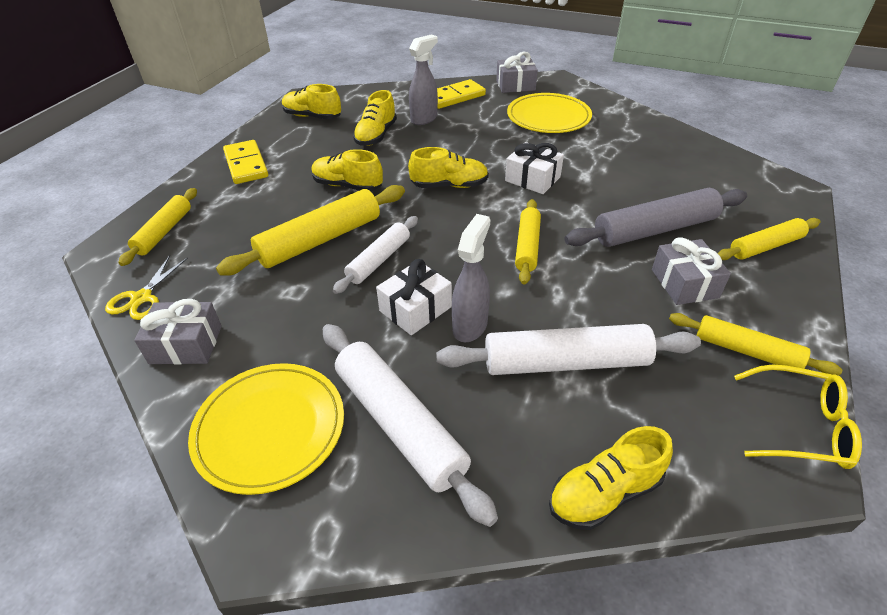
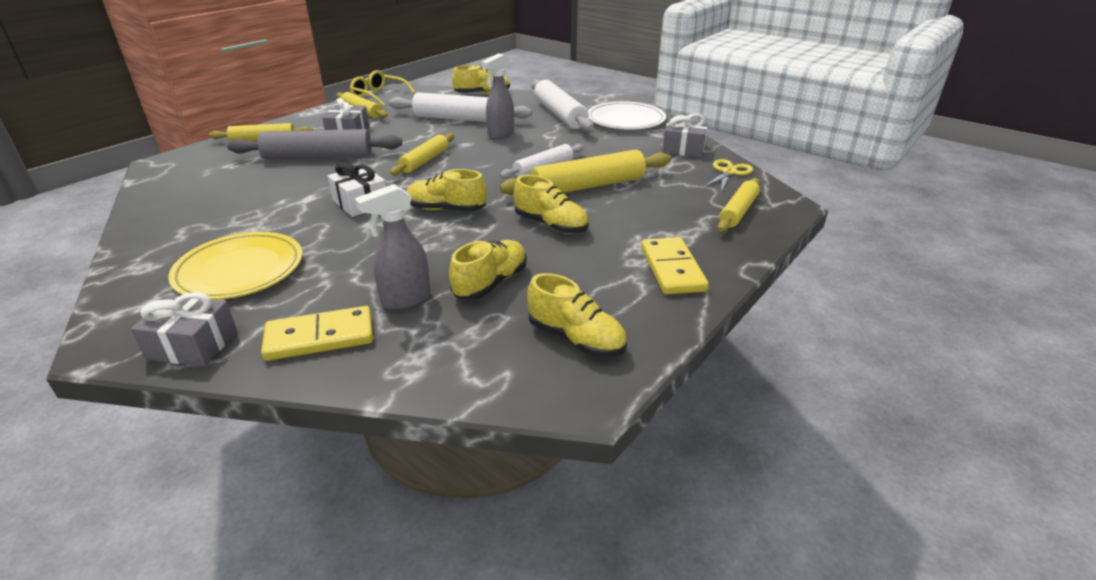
camera: 165 degrees left, 10 degrees down
yellow plate [188,363,344,495] -> white plate [588,101,666,130]
white gift [376,259,452,335] -> none

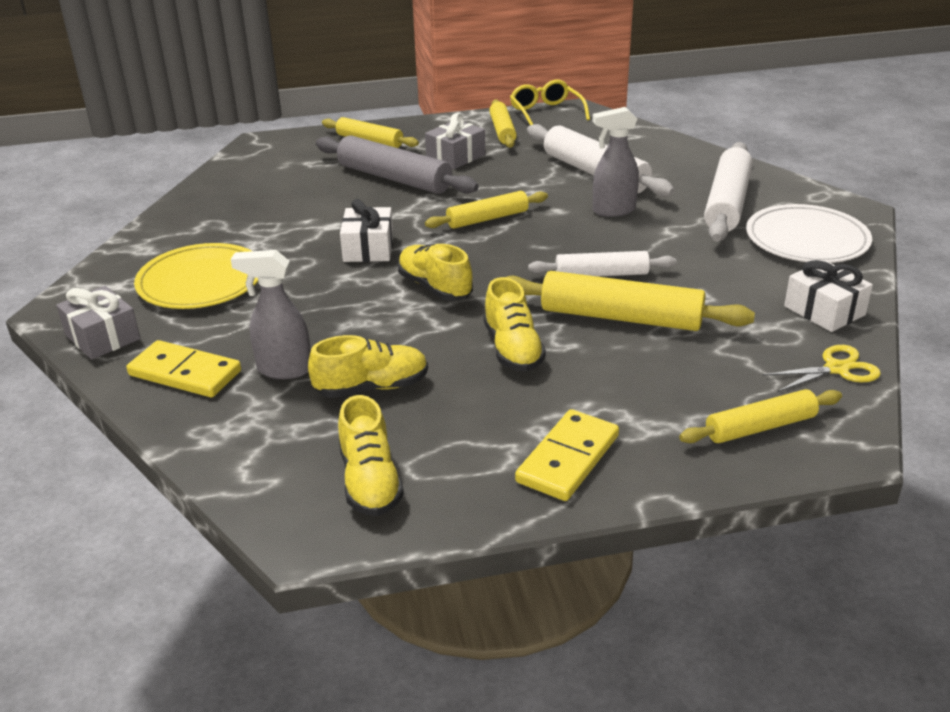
camera: 40 degrees right, 0 degrees up
yellow shoe [452,65,510,94] -> none
grey gift [662,113,708,157] -> white gift [784,260,873,332]

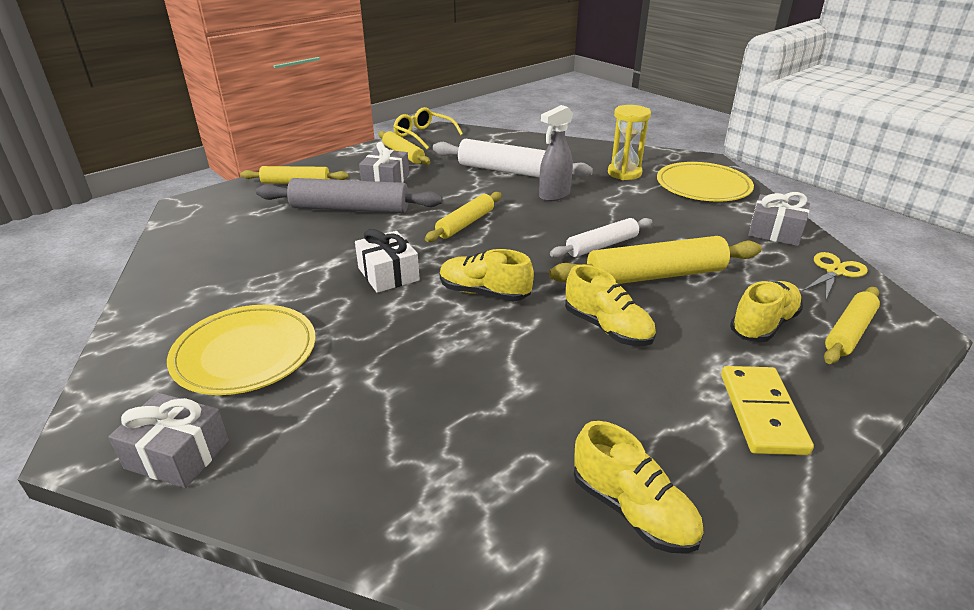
camera: 30 degrees left, 0 degrees up
yellow domino [126,340,241,397] -> none
grey spray bottle [231,250,311,379] -> none
yellow shoe [308,335,428,398] -> yellow shoe moved to [730,281,803,342]
white rolling pin [704,142,753,242] -> yellow hourglass [608,105,651,180]
white plate [746,204,872,263] -> yellow plate [657,162,754,202]
white gift [784,260,873,332] -> grey gift [748,192,810,246]

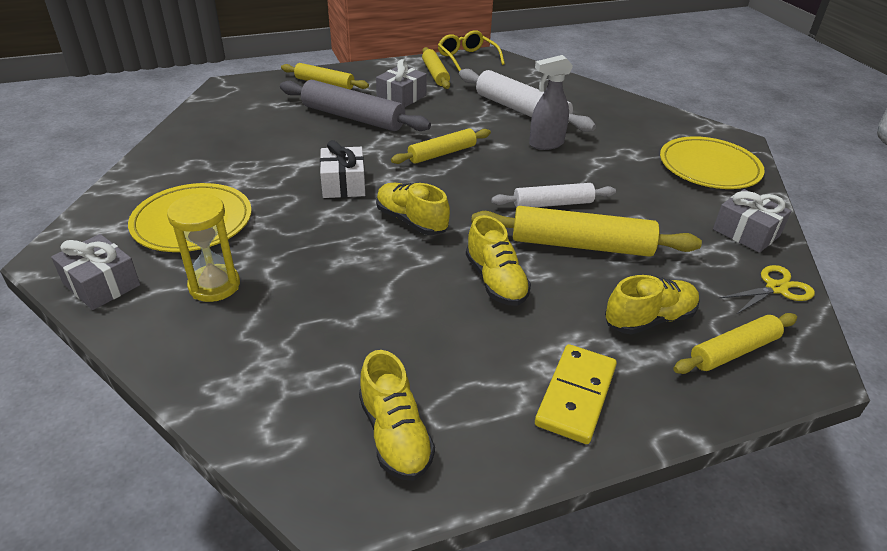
camera: 20 degrees right, 5 degrees up
yellow hourglass [608,105,651,180] -> yellow hourglass moved to [167,194,240,302]

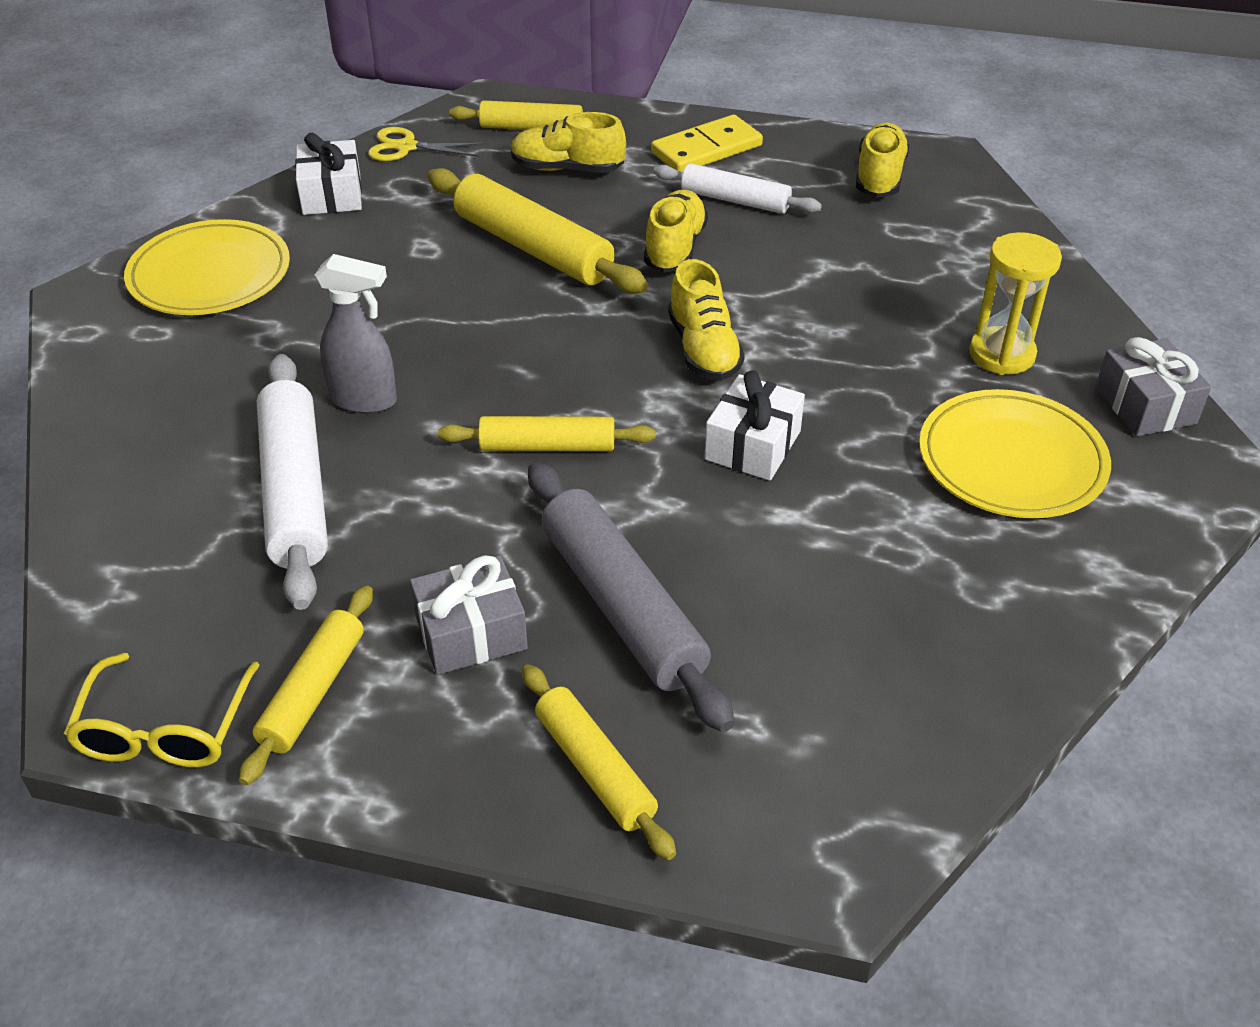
camera: 145 degrees left, 5 degrees up
white rolling pin [491,183,616,208] -> white rolling pin moved to [653,163,822,214]
grey gift [713,189,791,253] -> white gift [295,133,362,215]

